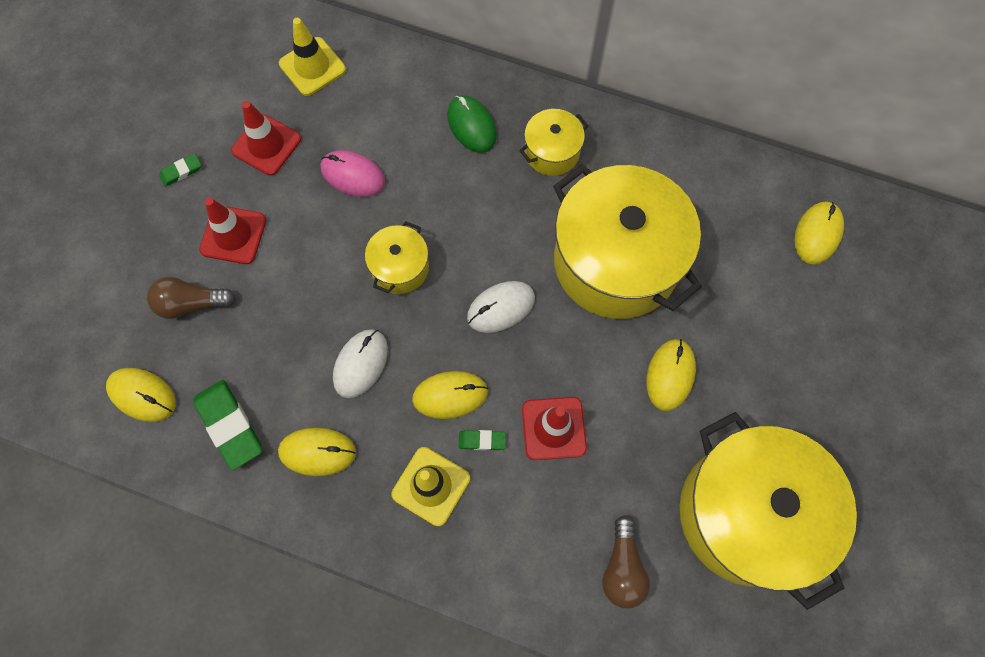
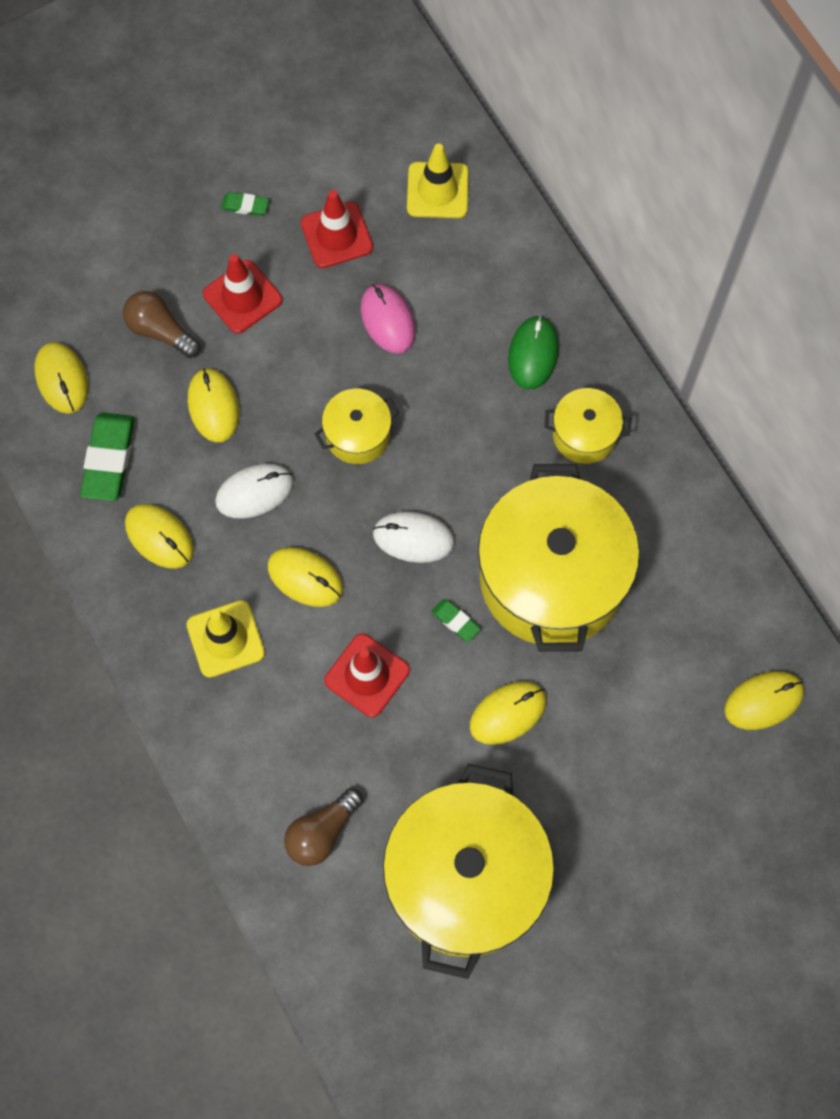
camera: 40 degrees right, 0 degrees up
green eraser [459,430,506,450] -> green eraser moved to [431,599,481,642]
none -> yellow mouse [188,368,239,442]

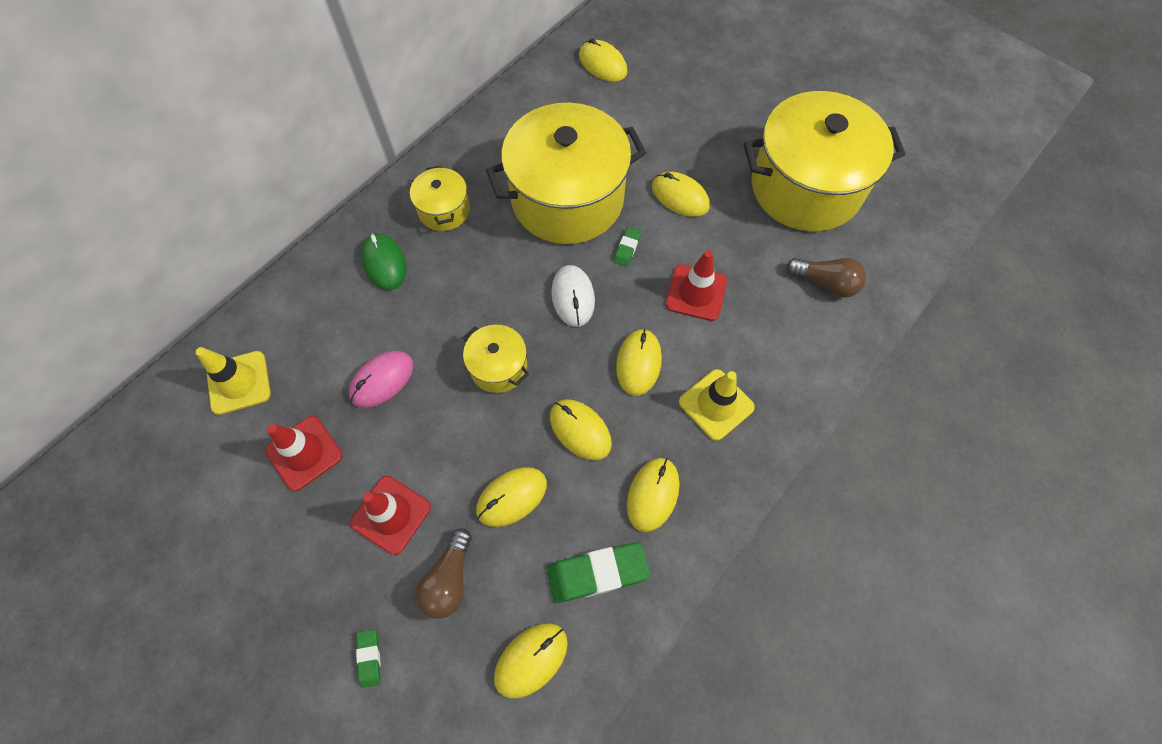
camera: 110 degrees left, 5 degrees down
white mouse [215,464,294,518] -> yellow mouse [550,399,612,460]
green eraser [221,192,269,216] -> green eraser moved to [356,629,381,688]
green mouse [508,316,559,389] -> green mouse turned 75 degrees clockwise [361,233,407,290]

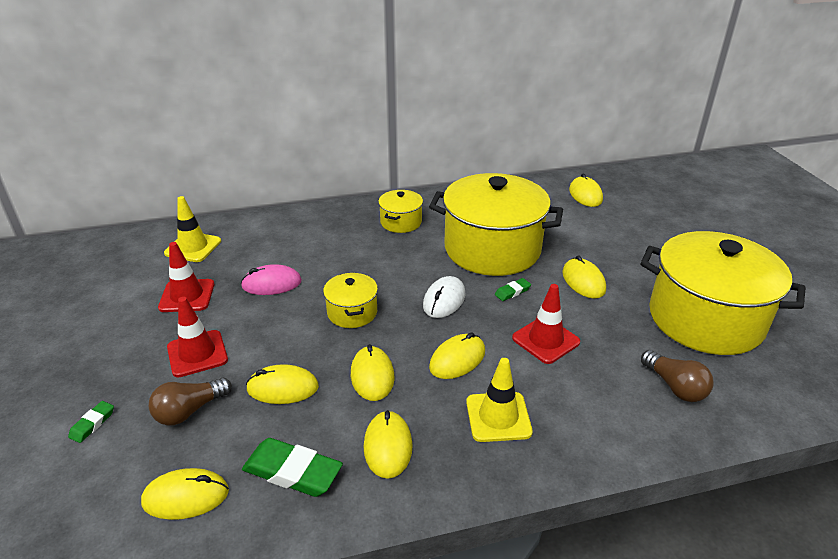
camera: 35 degrees right, 30 degrees down
green mouse [361,233,407,290] -> none
yellow mouse [627,458,680,532] -> yellow mouse turned 60 degrees counterclockwise [364,410,413,479]

